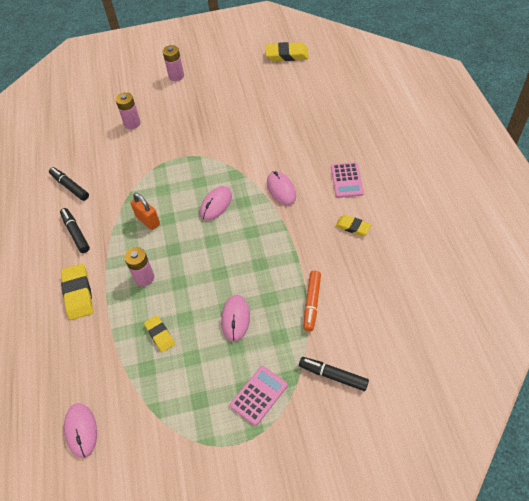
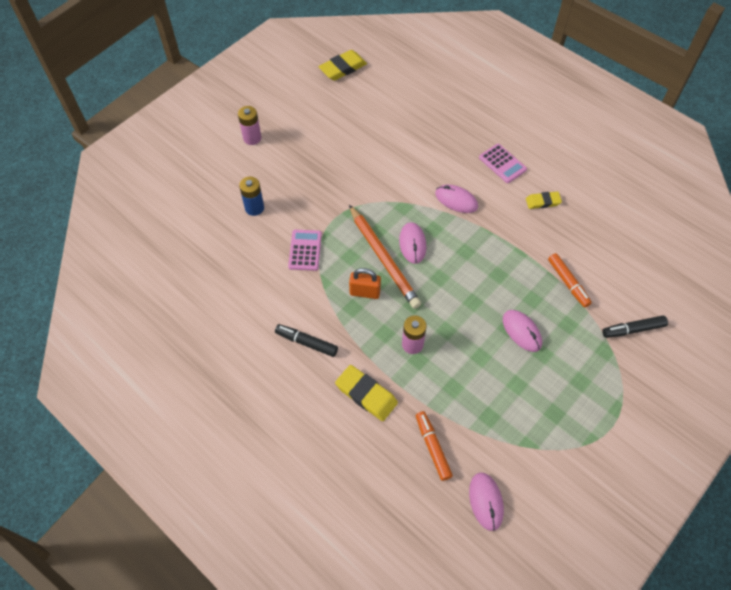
camera: 40 degrees left, 5 degrees up
black marker [49,167,89,201] -> none
pink mouse [64,403,97,458] -> pink mouse turned 45 degrees clockwise [469,473,504,531]
pink battery [115,92,141,129] -> blue battery [239,176,264,216]
yellow eraser [144,315,175,352] -> none
pink calculator [230,366,288,426] -> pink calculator moved to [288,230,322,271]
none -> orange pencil [349,205,421,309]
none -> orange marker [416,411,453,481]

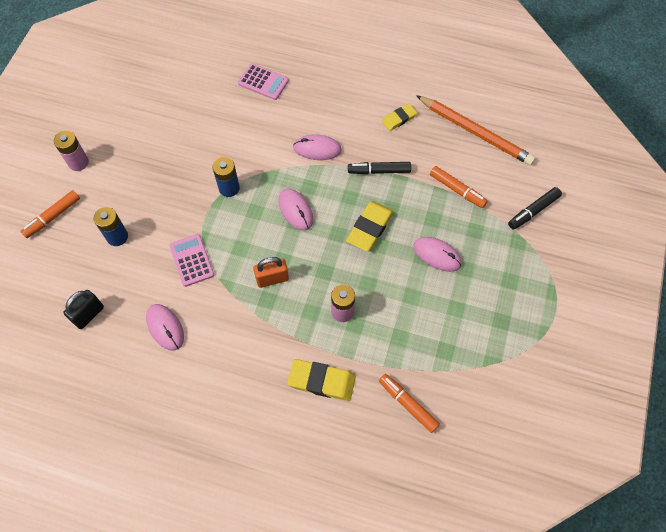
camera: 25 degrees left, 5 degrees up
black marker [275,324,338,357] -> black marker moved to [348,162,411,174]
yellow eraser [319,50,367,81] -> yellow eraser moved to [346,201,394,252]
orange pencil [349,205,421,309] -> orange pencil moved to [416,95,536,165]
pink mouse [469,473,504,531] -> pink mouse moved to [146,304,184,351]
pink calculator [479,144,527,183] -> pink calculator moved to [238,63,289,100]
none -> orange marker [20,190,80,238]
none -> black padlock [63,290,104,329]
none -> blue battery [213,157,240,197]

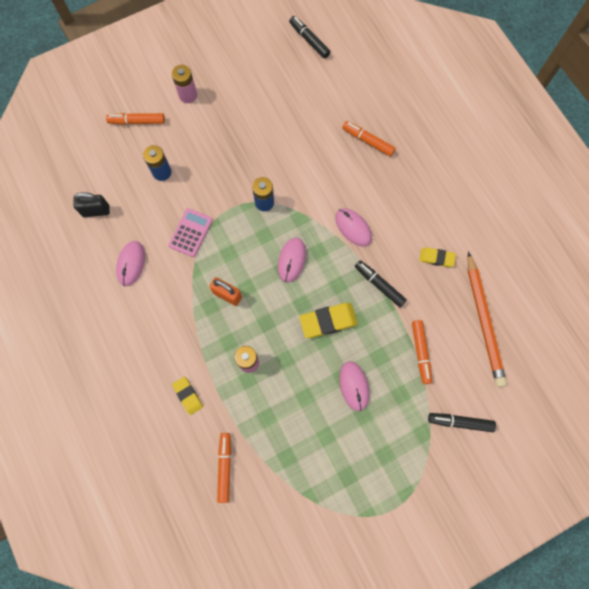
camera: 45 degrees right, 10 degrees up
pink calculator [238,63,289,100] -> orange marker [342,121,396,157]
yellow eraser [287,359,356,401] -> yellow eraser [172,377,203,415], size x0.62
none -> black marker [289,16,331,59]

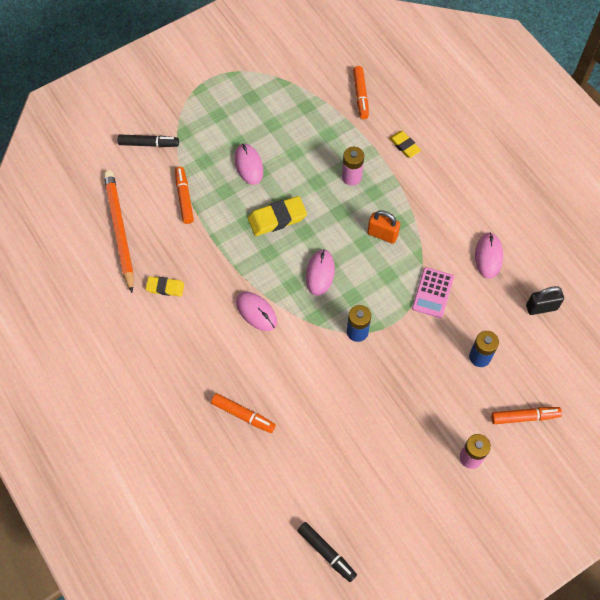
camera: 175 degrees right, 10 degrees down
black marker [355,260,407,307] -> none

